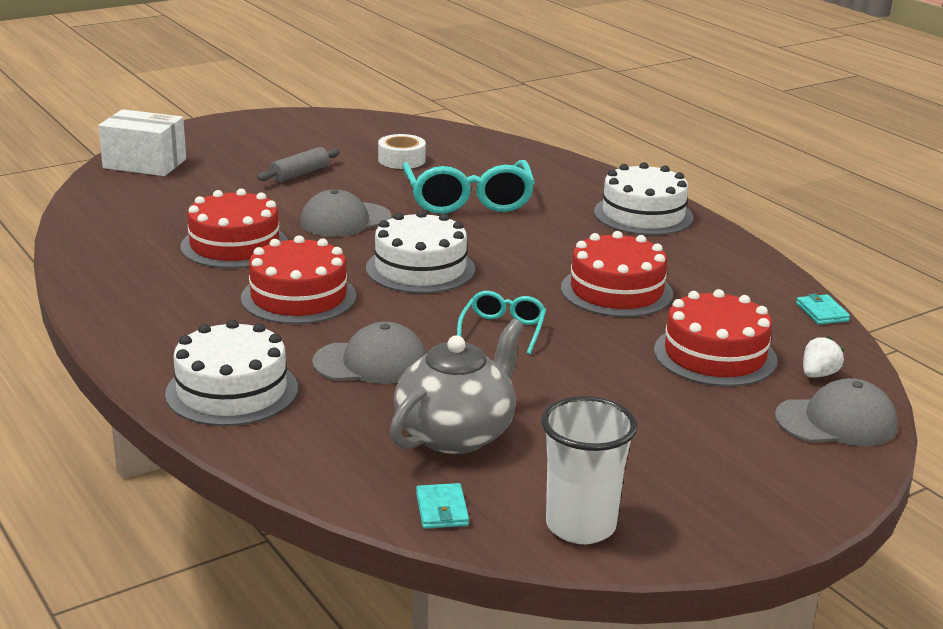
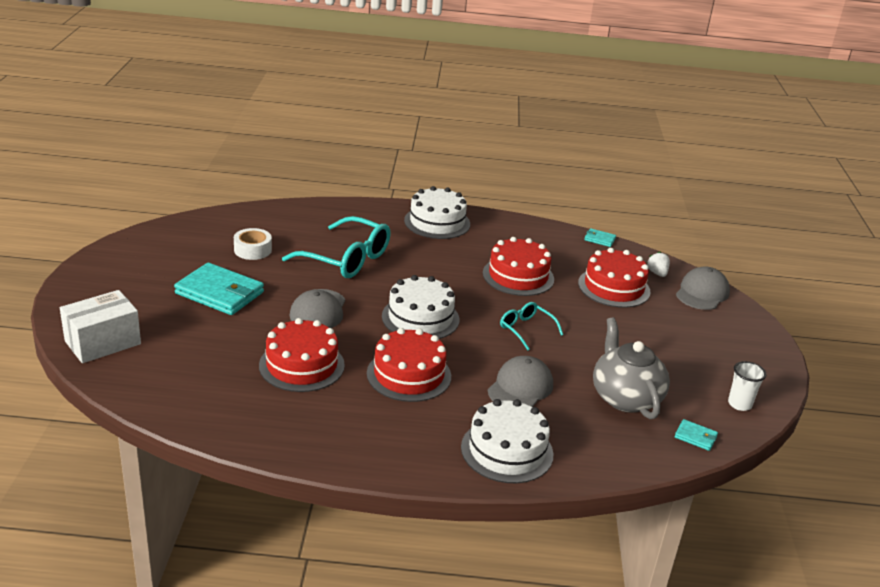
camera: 55 degrees left, 5 degrees up
grey rolling pin [257,147,340,182] -> turquoise wallet [174,263,264,315]
white cup [541,396,638,544] -> white cup [728,361,767,411], size x0.61

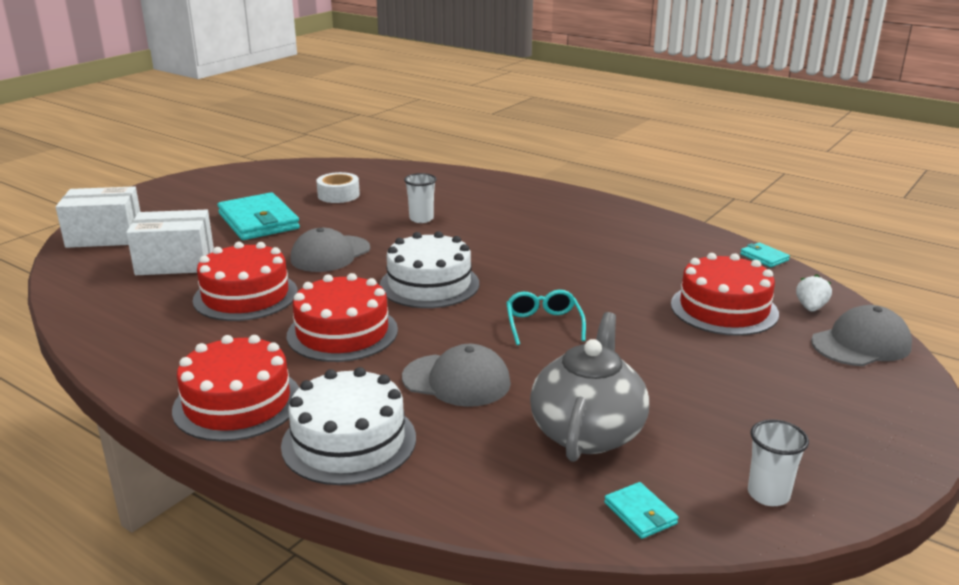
camera: 35 degrees right, 5 degrees down
turquoise glasses [282,216,391,278] -> white cup [404,173,437,223]
white cake [404,186,470,239] -> none
red cake [483,237,554,296] -> red cake moved to [172,335,299,441]
grey cap [488,356,553,407] -> grey cap turned 45 degrees clockwise [402,344,511,407]
none -> white box [126,210,214,275]

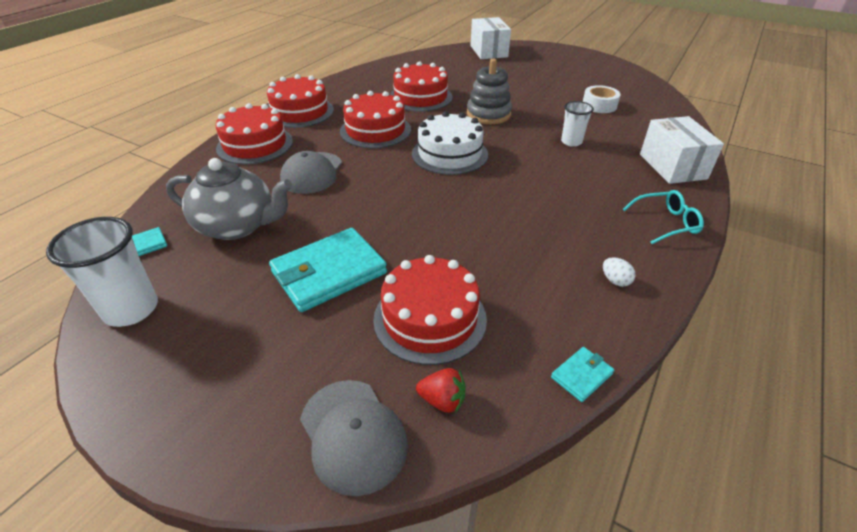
camera: 85 degrees right, 15 degrees up
white box [126,210,214,275] -> white box moved to [640,116,724,184]
turquoise wallet [218,192,300,240] -> turquoise wallet moved to [269,228,387,312]
white cake [281,367,416,485] -> red cake [216,103,293,164]
grey cap [290,228,370,272] -> grey stacking toy [467,59,512,124]
turquoise glasses [506,290,586,345] -> turquoise glasses moved to [623,190,704,244]
white cup [748,419,809,506] -> white cup [46,217,158,327], size x1.64
white strawberry [796,274,832,312] -> red strawberry [416,368,466,413]
none -> white egg [603,257,635,287]

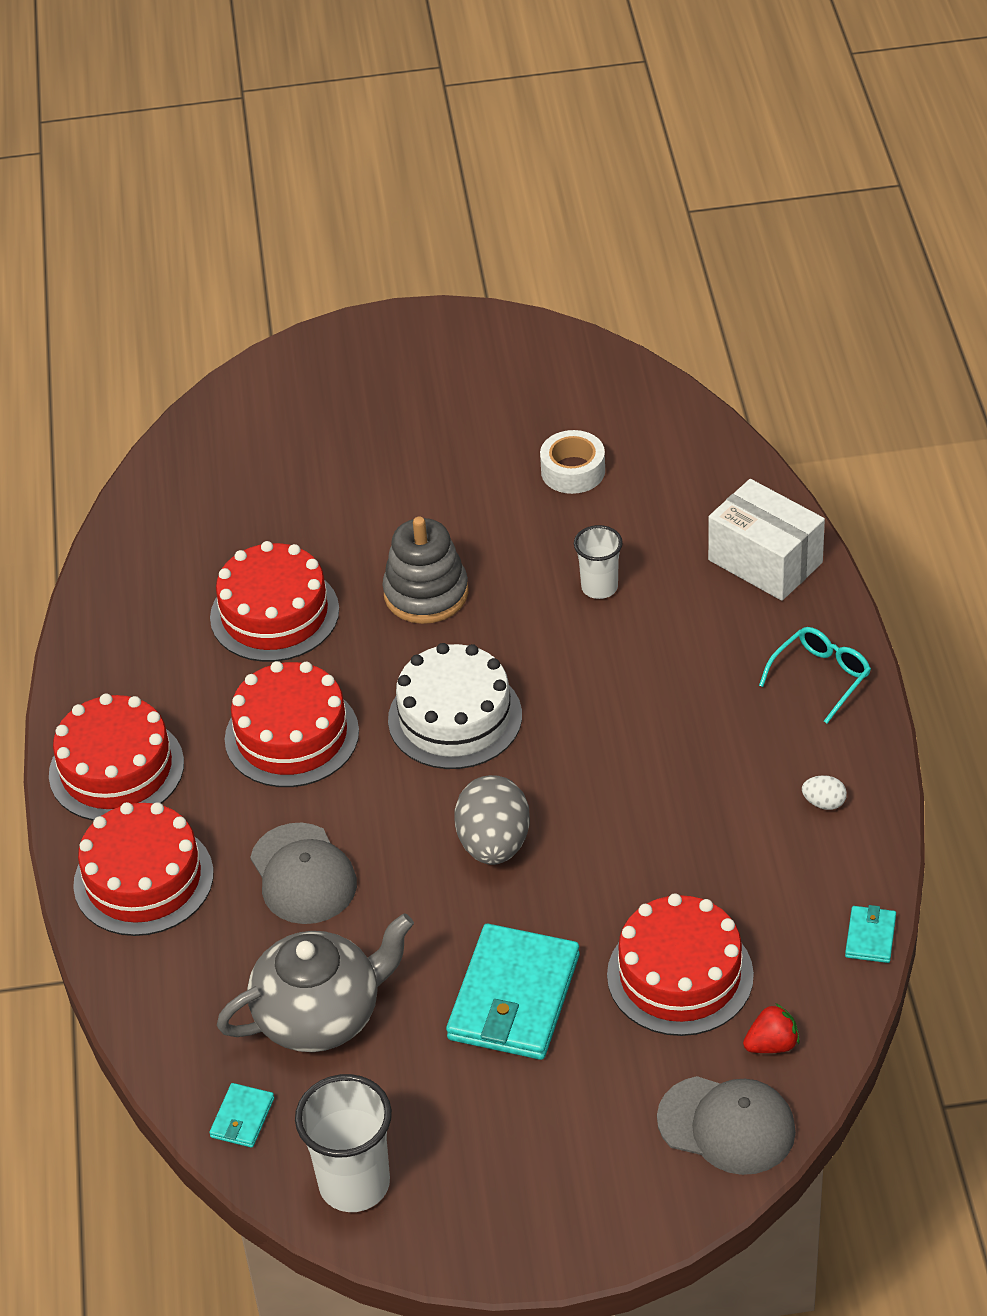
camera: 35 degrees left, 5 degrees up
white box [470,17,511,59] -> none
none -> grey egg [454,775,530,865]

